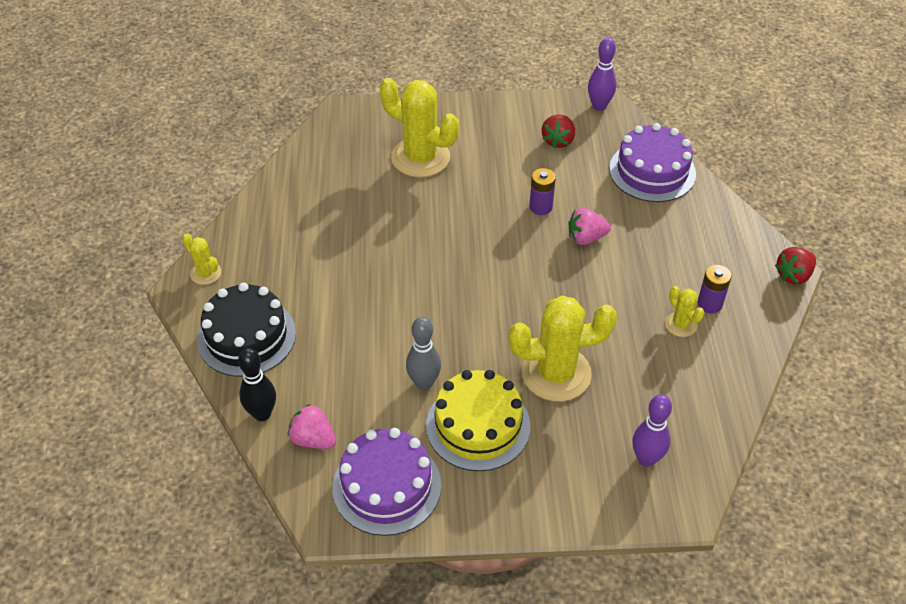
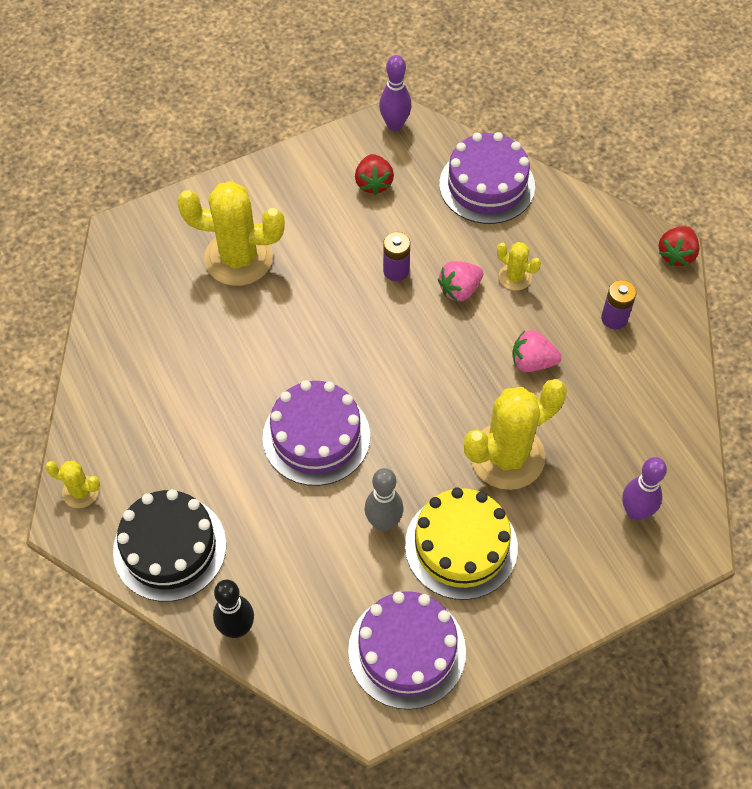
camera: 25 degrees left, 10 degrees up
pink strawberry [288,404,336,449] -> pink strawberry moved to [512,330,562,372]
yellow cactus [665,286,705,337] -> yellow cactus moved to [497,242,541,291]
none -> purple cake [263,380,370,486]

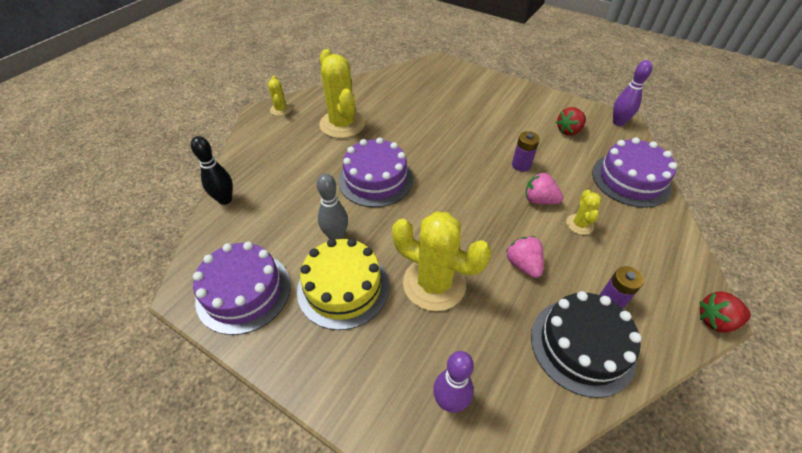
camera: 60 degrees right, 10 degrees down
black cake [113,489,227,602] -> black cake moved to [531,291,641,398]
yellow cactus [177,181,285,286] -> yellow cactus moved to [319,49,365,138]

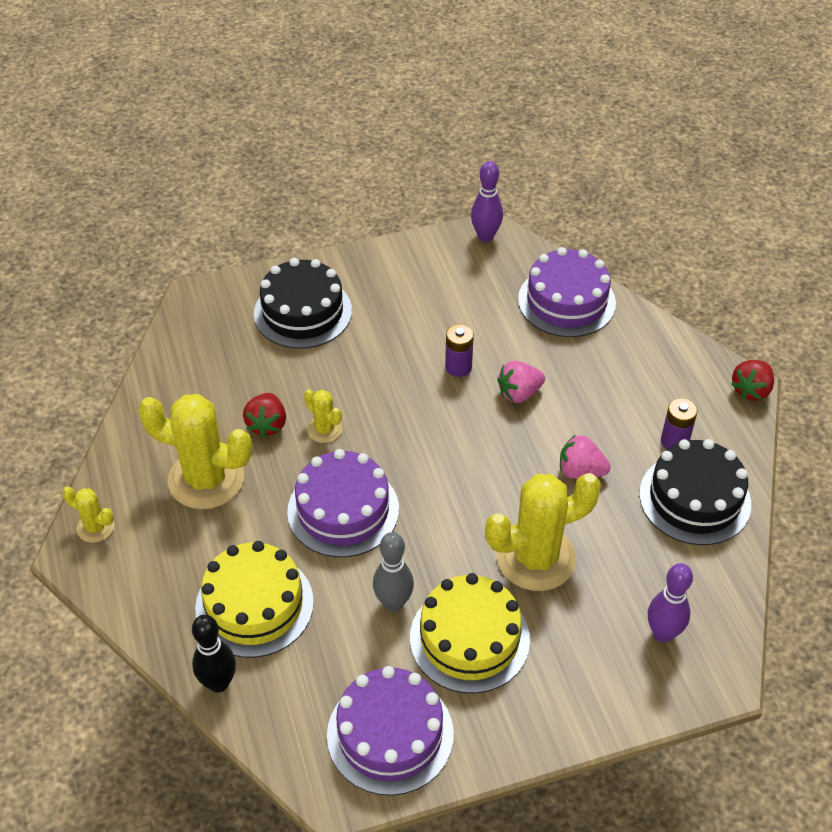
camera: 50 degrees left, 0 degrees up
red strawberry [556,107,586,136] -> red strawberry moved to [243,393,286,437]
yellow cactus [566,190,601,235] -> yellow cactus moved to [304,389,342,443]
none -> yellow cake [195,541,314,658]
none -> black cake [254,258,352,349]

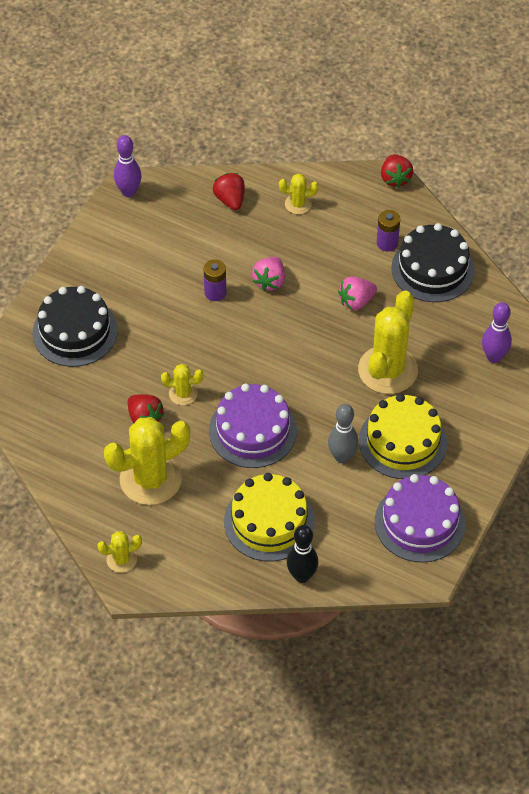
camera: 45 degrees left, 5 degrees up
purple cake [518,247,616,337] -> red strawberry [213,173,245,210]
none -> yellow cactus [279,173,318,214]

